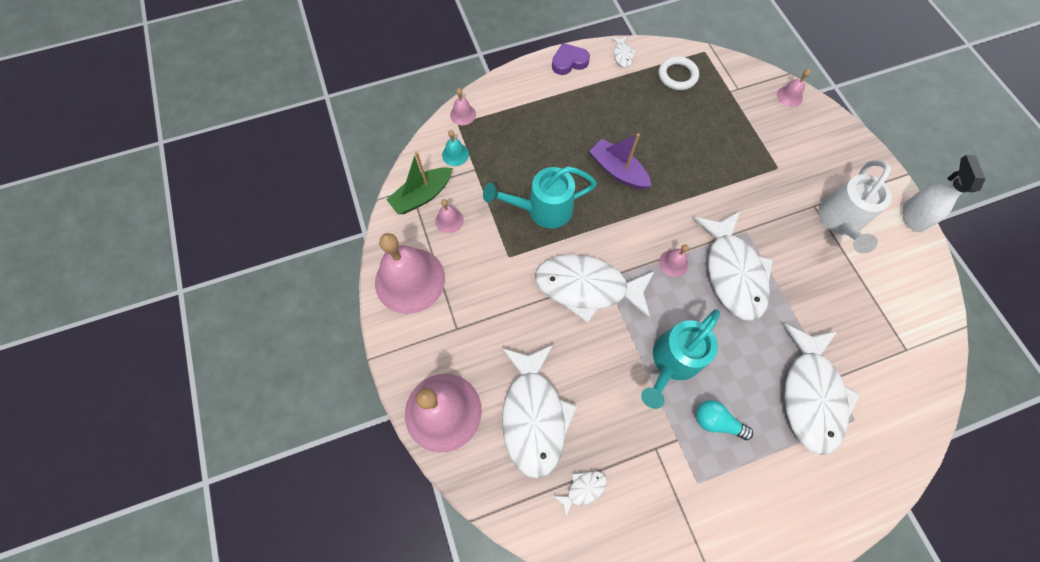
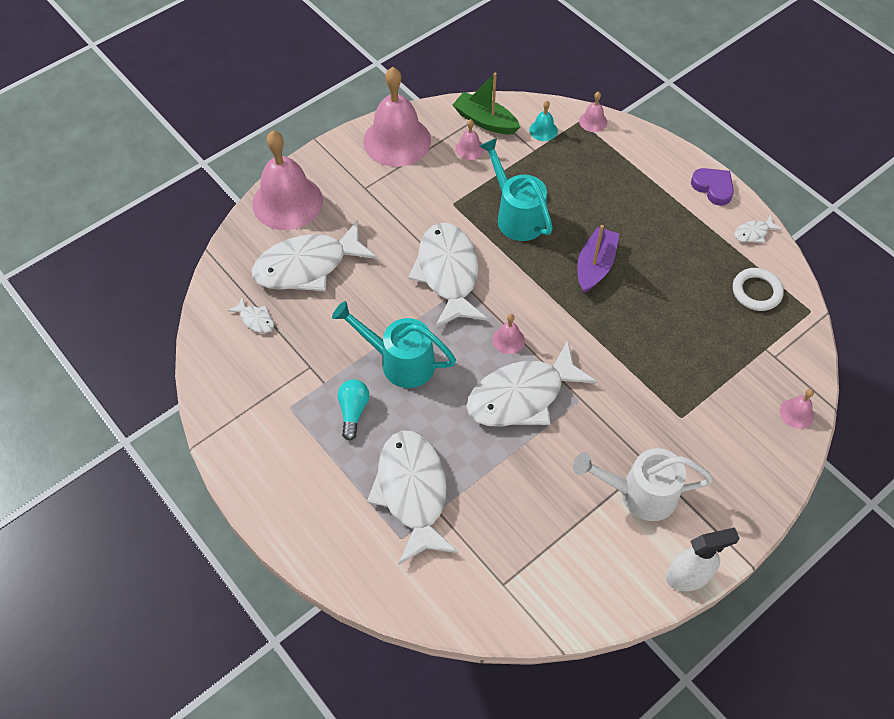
camera: 70 degrees right, 10 degrees down
white fish [783,324,860,455] -> white fish turned 90 degrees clockwise [367,430,459,565]

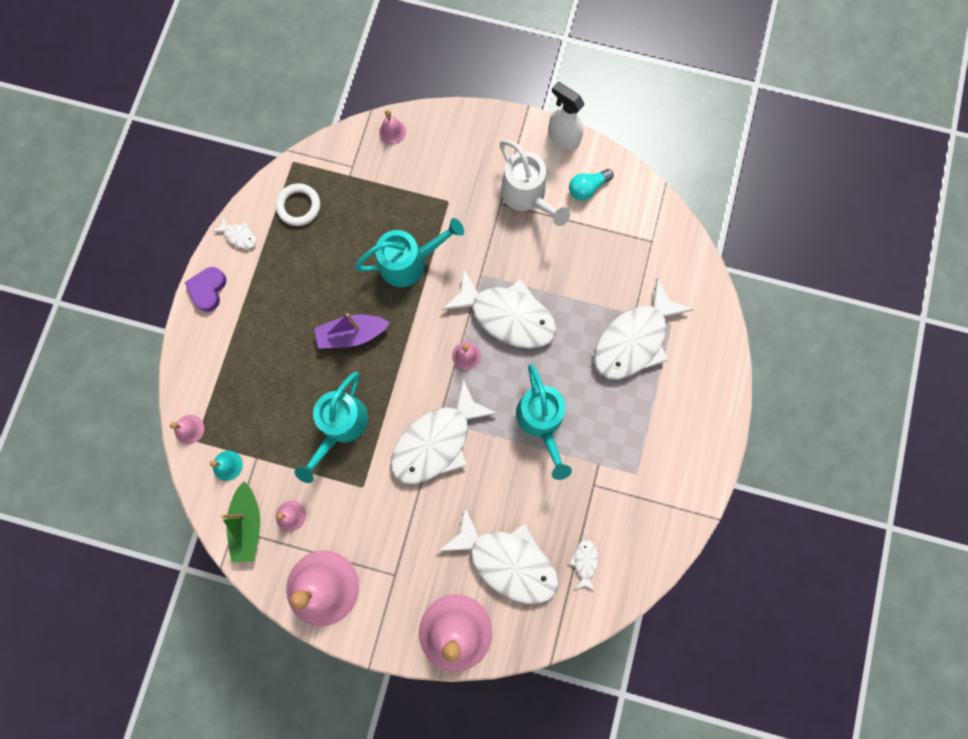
camera: 125 degrees left, 20 degrees up
turquoise light bulb [338,379,369,441] -> turquoise light bulb moved to [569,169,614,200]
none -> turquoise watering can [355,218,464,287]

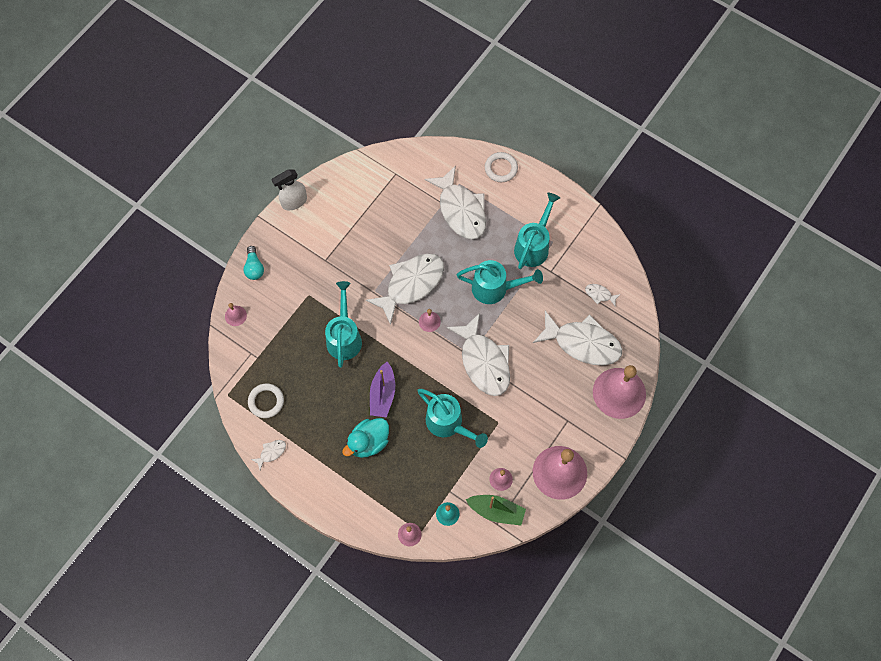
camera: 70 degrees left, 10 degrees down
purple heart [185,267,226,312] -> none
white fish [439,507,559,604] -> white fish turned 60 degrees clockwise [533,311,622,365]
white watering can [500,140,570,226] -> none
turquoise light bulb [569,169,614,200] -> turquoise light bulb moved to [243,246,264,280]
none -> turquoise duck [342,418,389,458]
none -> white ring [485,152,518,182]
none -> turquoise watering can [514,193,560,269]

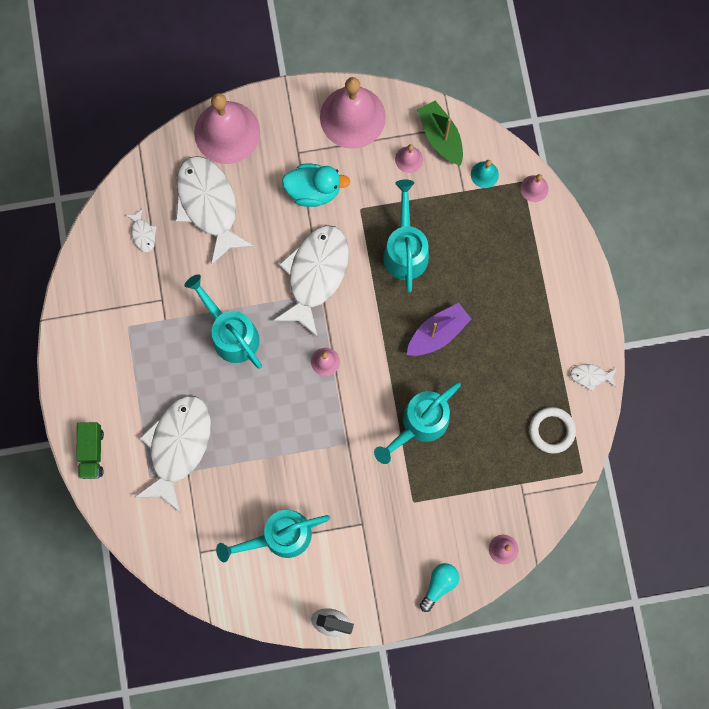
camera: 135 degrees left, 10 degrees up
turquoise duck [342,418,389,458] -> turquoise duck moved to [282,164,350,207]
white fish [366,254,444,325] -> none
white ring [485,152,518,182] -> green truck [76,422,104,479]
turquoise watering can [514,193,560,269] -> turquoise watering can moved to [216,510,330,562]

